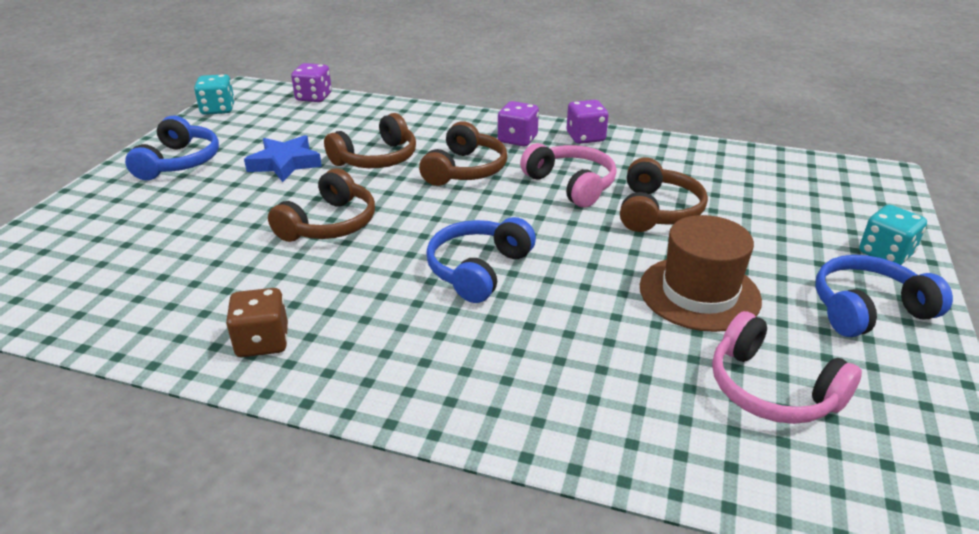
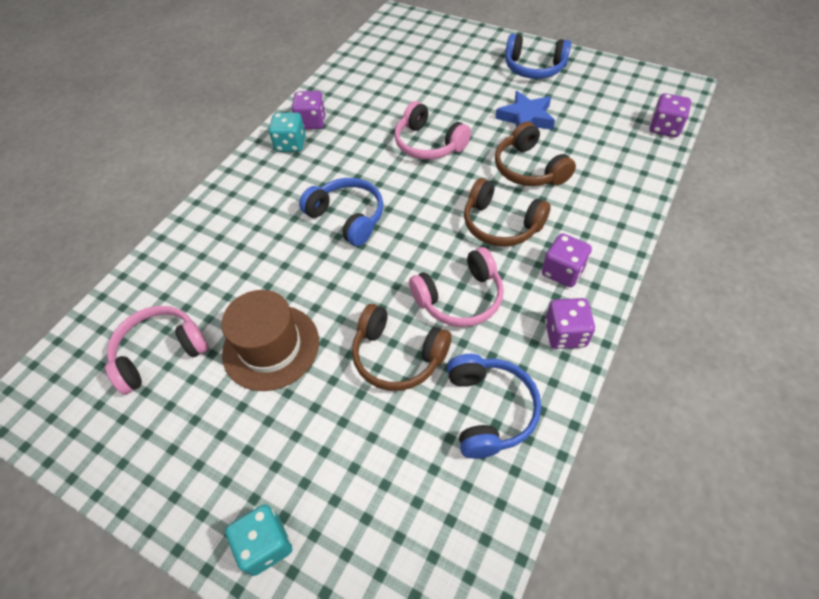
camera: 105 degrees right, 20 degrees up
turquoise dice [194,74,235,115] -> turquoise dice moved to [269,112,306,152]
brown dice [226,288,288,357] -> purple dice [292,91,326,130]
brown headphones [268,168,375,242] -> pink headphones [394,101,471,160]
blue headphones [816,255,953,337] -> blue headphones moved to [447,354,541,459]

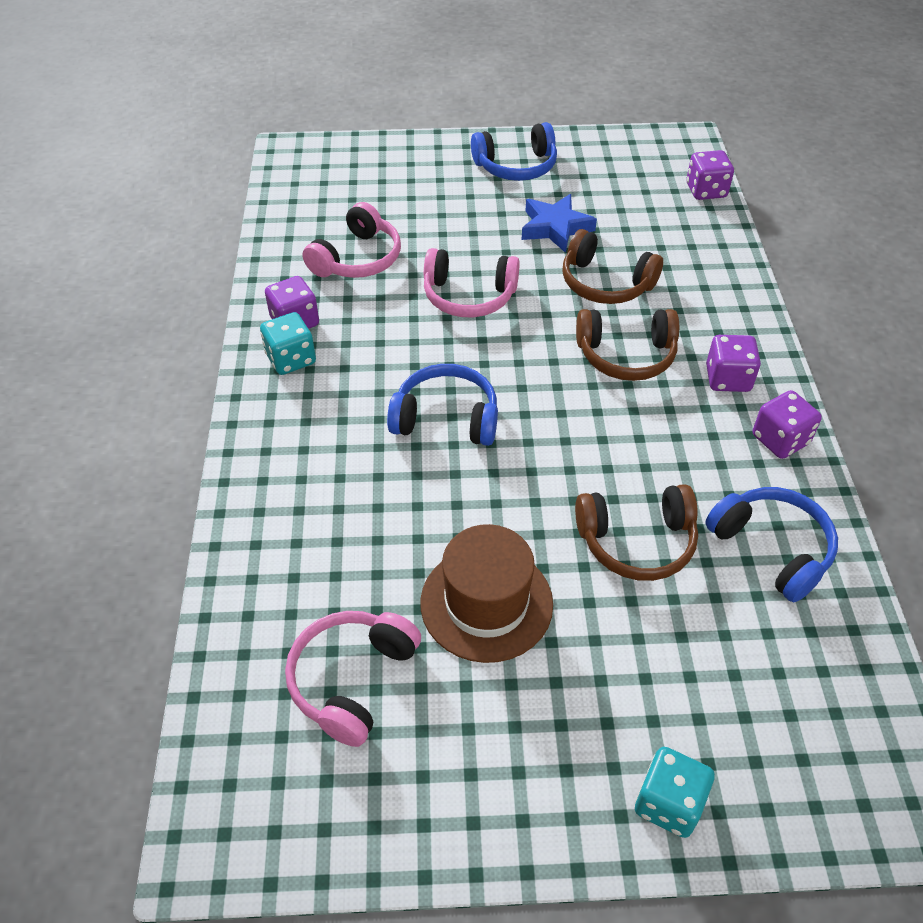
camera: 35 degrees left, 5 degrees down
pink headphones [409,247,504,327] -> pink headphones moved to [302,202,401,278]

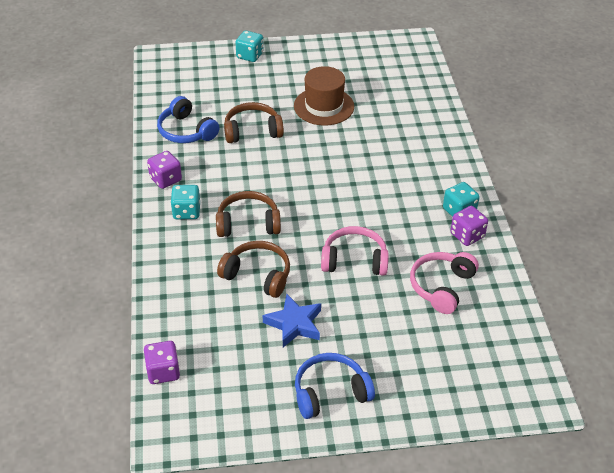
camera: 175 degrees right, 5 degrees down
pink headphones [285,611,421,747] -> none
blue headphones [387,364,498,446] -> none
purple dice [706,335,761,392] -> turquoise dice [171,185,200,219]

